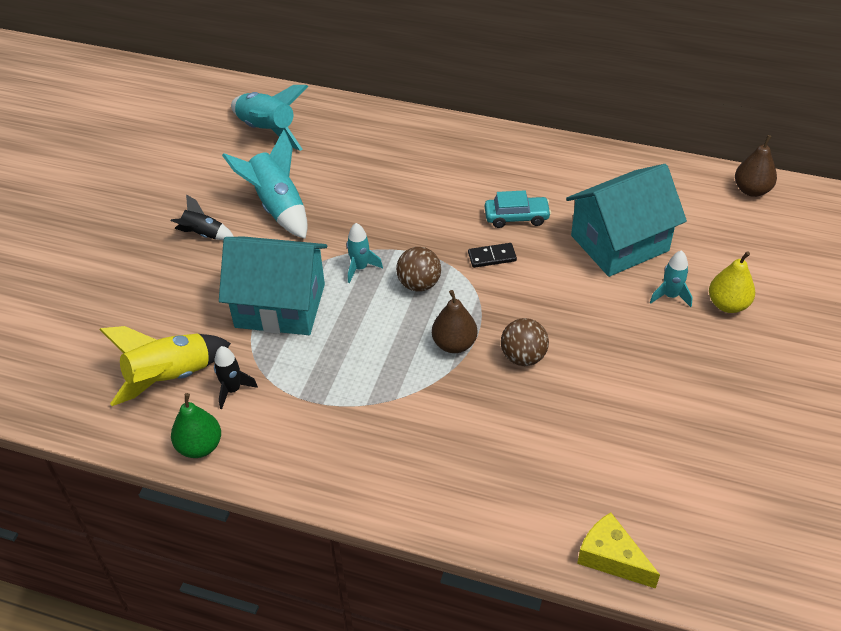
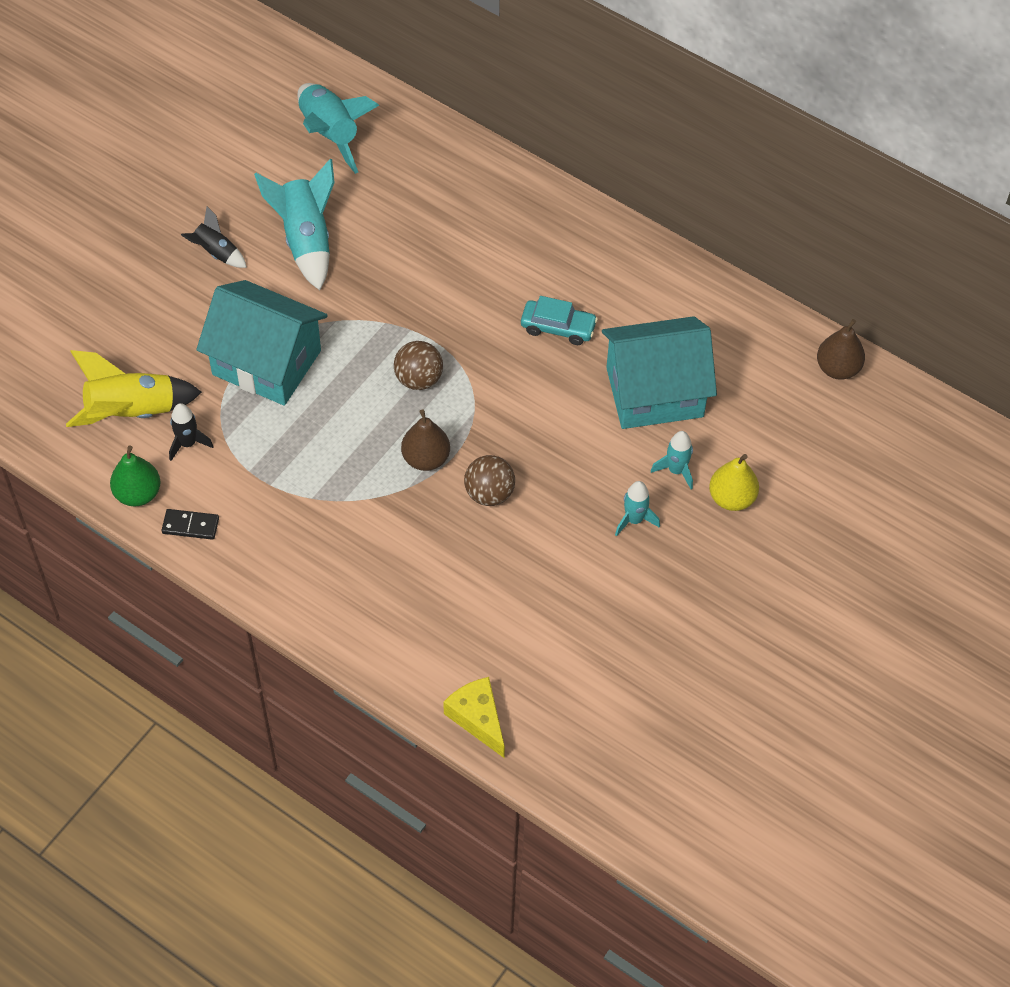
camera: 15 degrees right, 10 degrees up
turquoise rocket [347,223,383,283] -> turquoise rocket moved to [615,481,660,536]
black domino [468,243,517,268] -> black domino moved to [162,509,219,540]

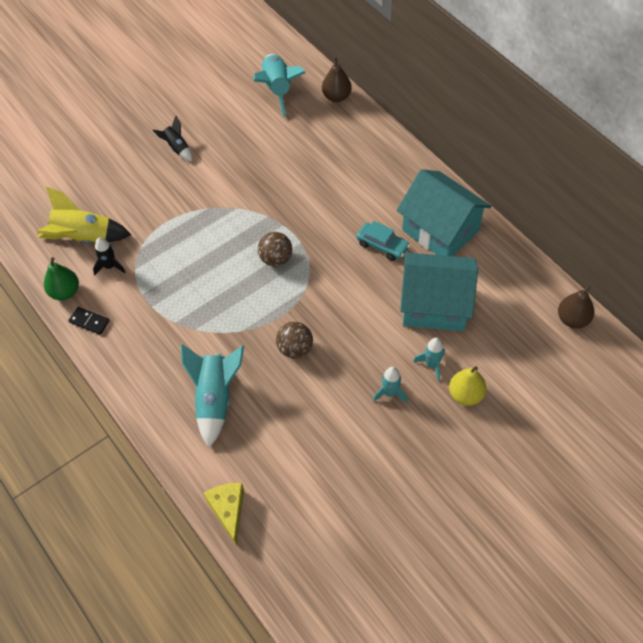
camera: 20 degrees right, 0 degrees up
turquoise house [196,280,328,406] -> turquoise house moved to [397,169,491,256]
turquoise rocket [254,159,335,290] -> turquoise rocket moved to [181,344,244,447]
brown pear [401,409,450,471] -> brown pear moved to [322,57,352,102]

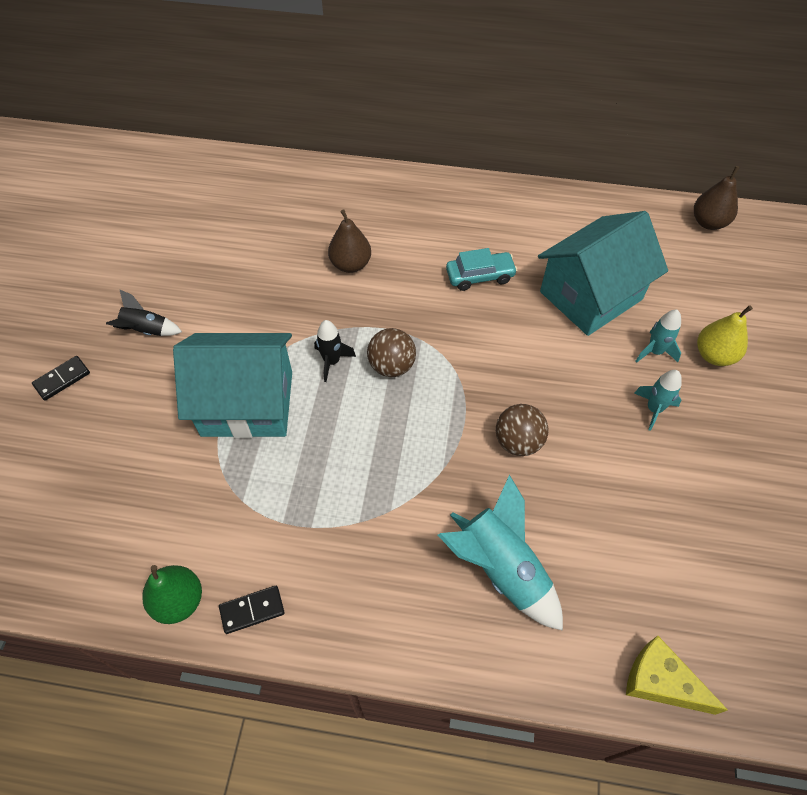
camera: 45 degrees left, 0 degrees up
yellow rocket [37,187,131,243] -> none
black rocket [93,237,126,275] -> black rocket moved to [314,320,356,382]
turquoise rocket [254,54,306,117] -> none
brown pear [322,57,352,102] -> brown pear moved to [328,210,371,273]
turquoise house [397,169,491,256] -> turquoise house moved to [173,333,292,438]
none -> black domino [32,356,90,401]

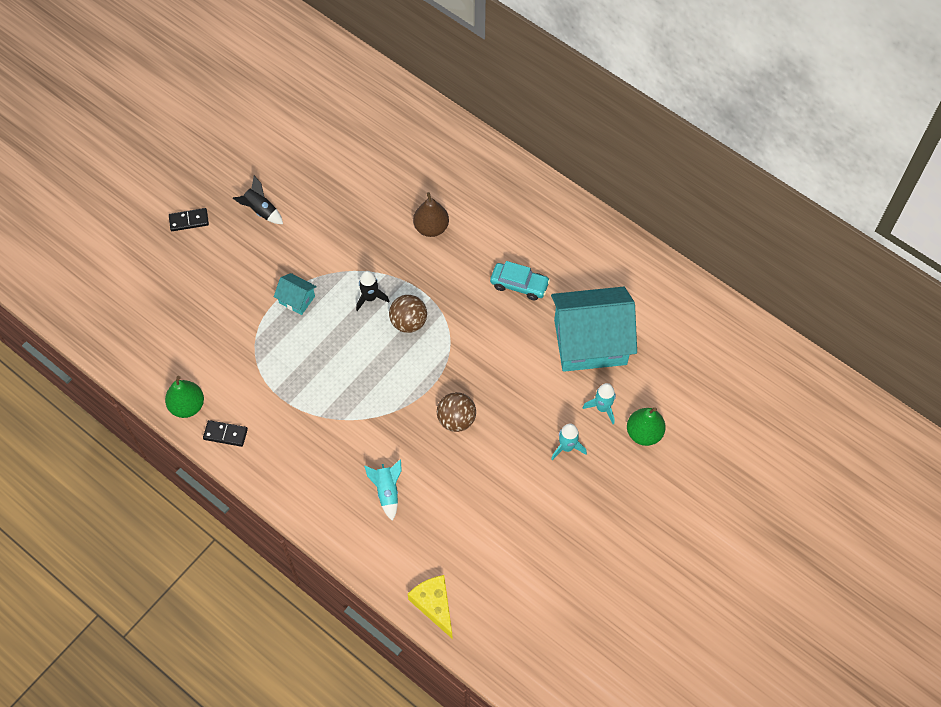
camera: 30 degrees right, 5 degrees up
turquoise house [173,333,292,438] -> turquoise house [274,273,317,315], size x0.43
turquoise rocket [438,475,563,631] -> turquoise rocket [364,459,402,521], size x0.55
brown pear [694,166,740,230] -> none
yellow pear [697,305,753,366] -> green pear [627,407,666,446]

